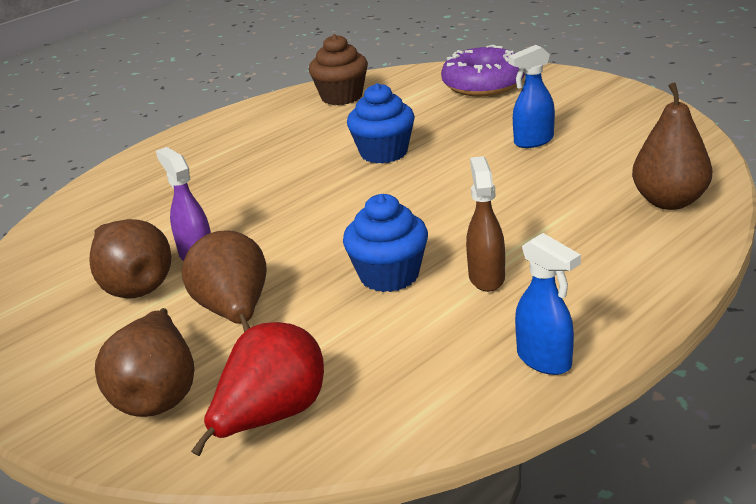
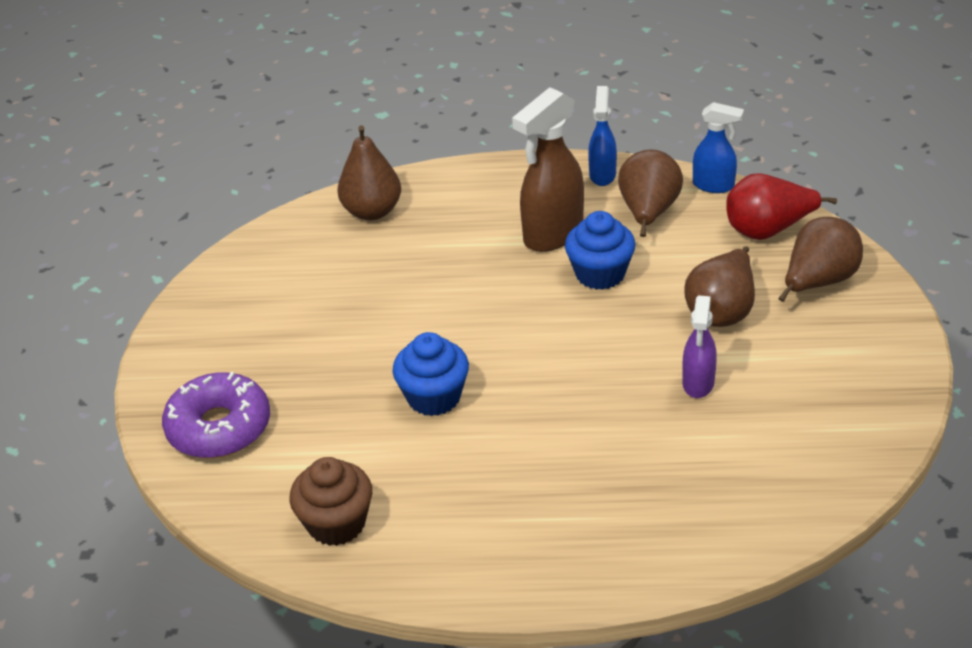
camera: 135 degrees left, 10 degrees up
brown pear [89,219,171,298] -> brown pear moved to [618,149,683,237]
brown spray bottle [466,156,505,292] -> brown spray bottle [512,87,584,252], size x1.69
blue spray bottle [508,45,555,148] -> blue spray bottle moved to [693,102,744,193]

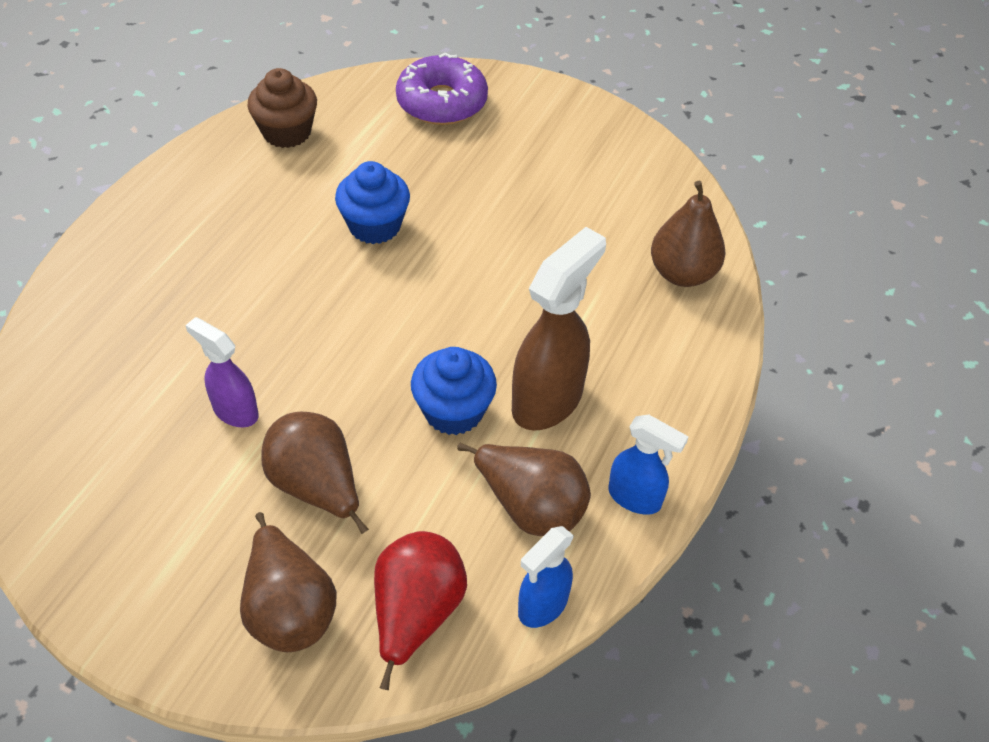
camera: 110 degrees right, 10 degrees up
brown spray bottle [512,87,584,252] -> brown spray bottle turned 60 degrees clockwise [512,227,606,431]

